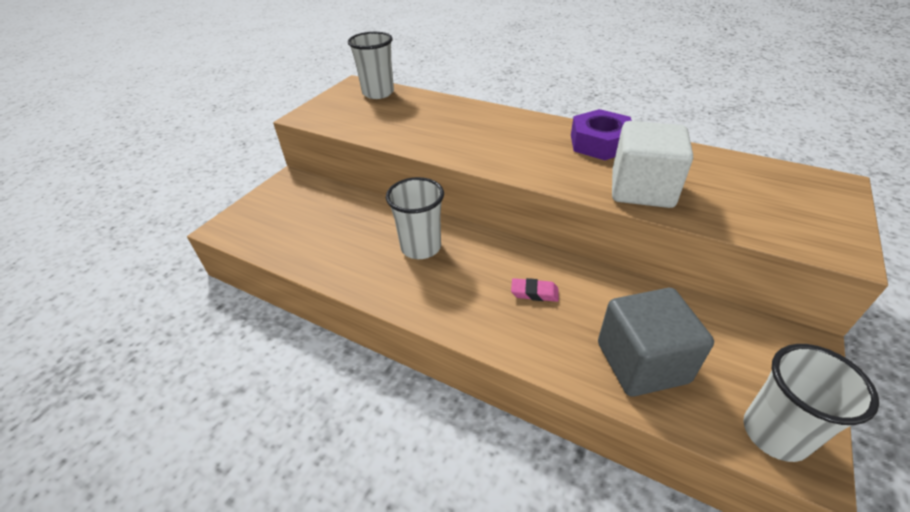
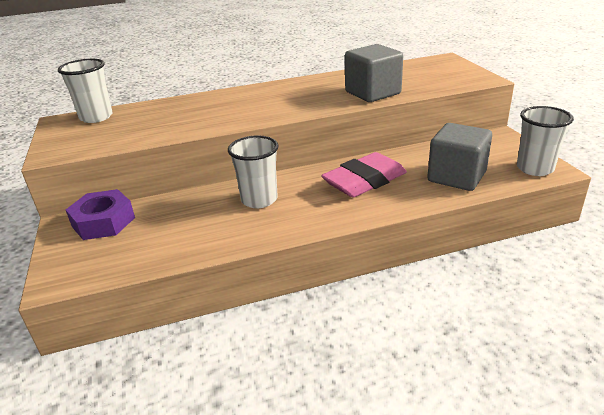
camera: 45 degrees left, 10 degrees down
pink eraser [511,278,559,302] -> pink eraser [321,152,407,197], size x2.35
purple nut [571,109,632,160] -> purple nut moved to [66,189,135,240]
white cube [612,121,693,208] -> grey cube [345,44,403,102]

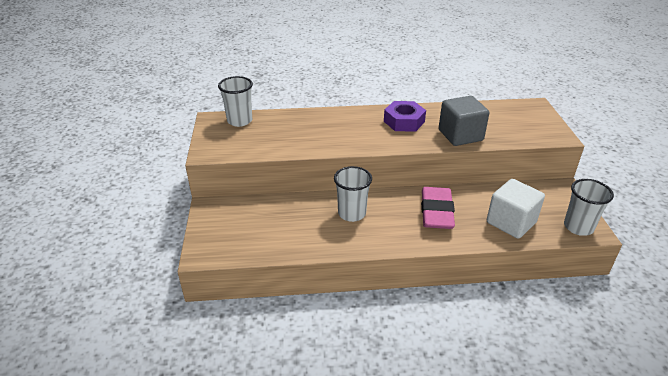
camera: 10 degrees right, 5 degrees up
purple nut [66,189,135,240] -> purple nut moved to [384,101,426,132]
pink eraser [321,152,407,197] -> pink eraser turned 60 degrees counterclockwise [421,187,455,229]
grey cube [427,123,492,191] -> white cube [487,179,545,239]

